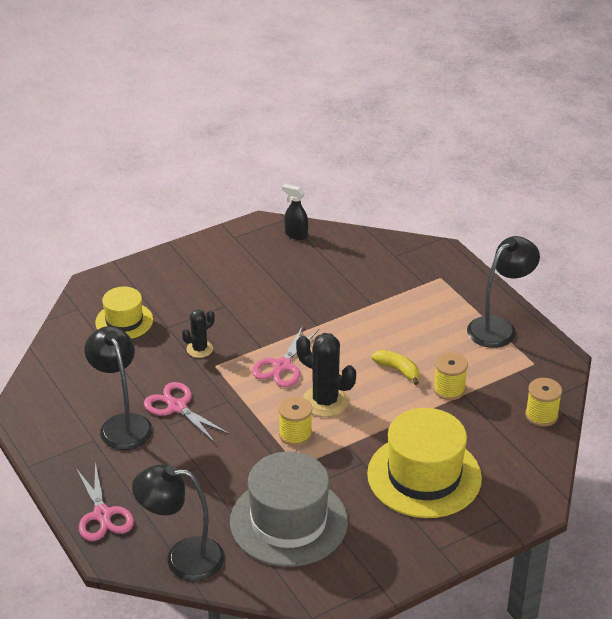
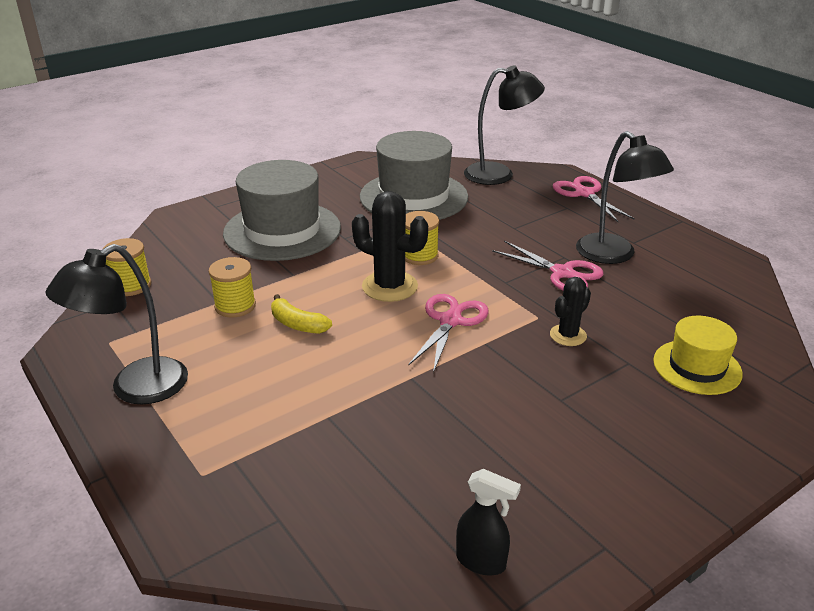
camera: 175 degrees right, 5 degrees down
yellow hat [367,408,482,518] -> grey hat [223,160,341,261]

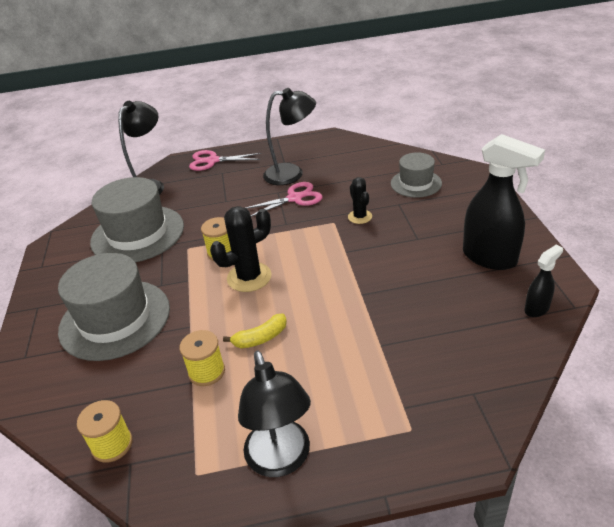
camera: 60 degrees left, 5 degrees up
pink scissors [408,294,489,373] -> none
yellow hat [653,316,743,395] -> grey hat [391,152,442,198]
none -> black spray bottle [463,134,545,270]

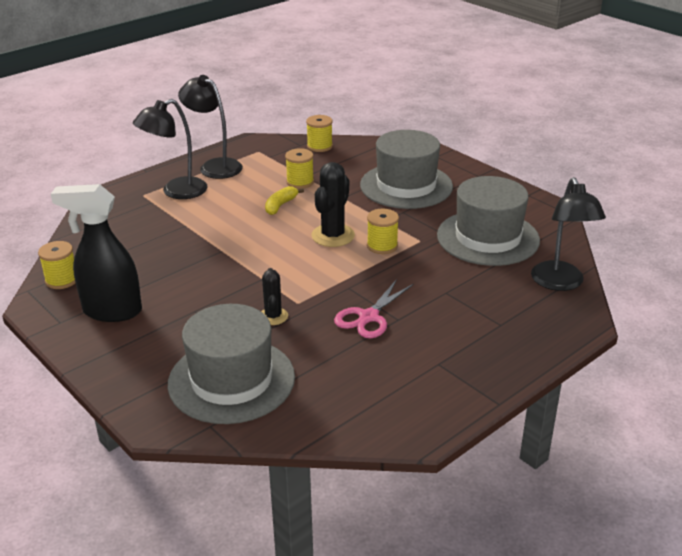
camera: 145 degrees right, 5 degrees down
pink scissors [189,150,262,171] -> none
black lamp [263,88,316,185] -> black lamp moved to [133,99,208,199]
black cactus [348,177,372,224] -> black cactus turned 45 degrees clockwise [261,268,288,325]
grey hat [391,152,442,198] -> grey hat [168,304,295,424], size x1.76
black spray bottle [524,245,563,317] -> yellow spool [38,241,75,289]

